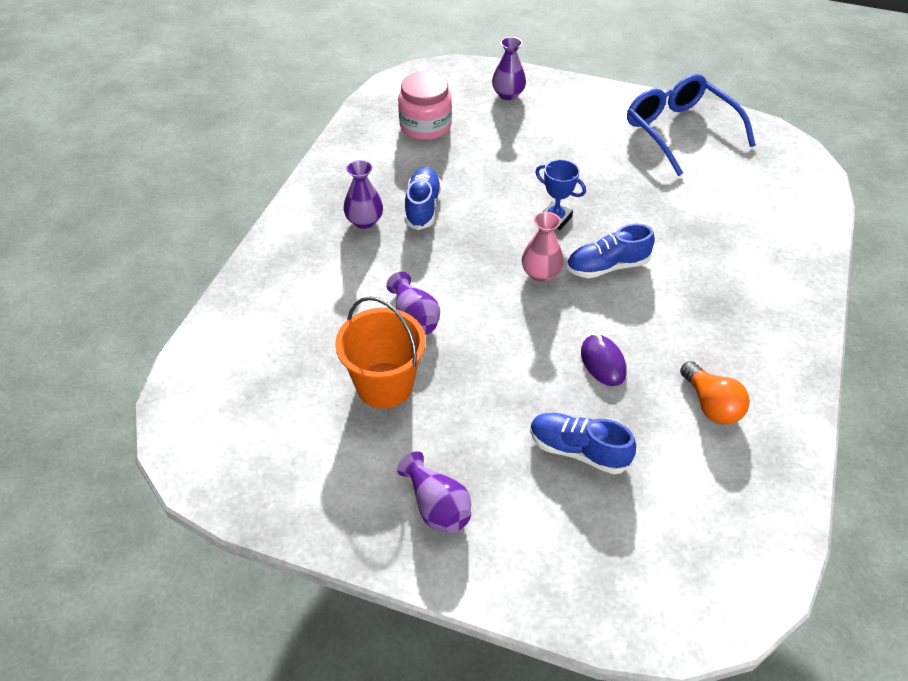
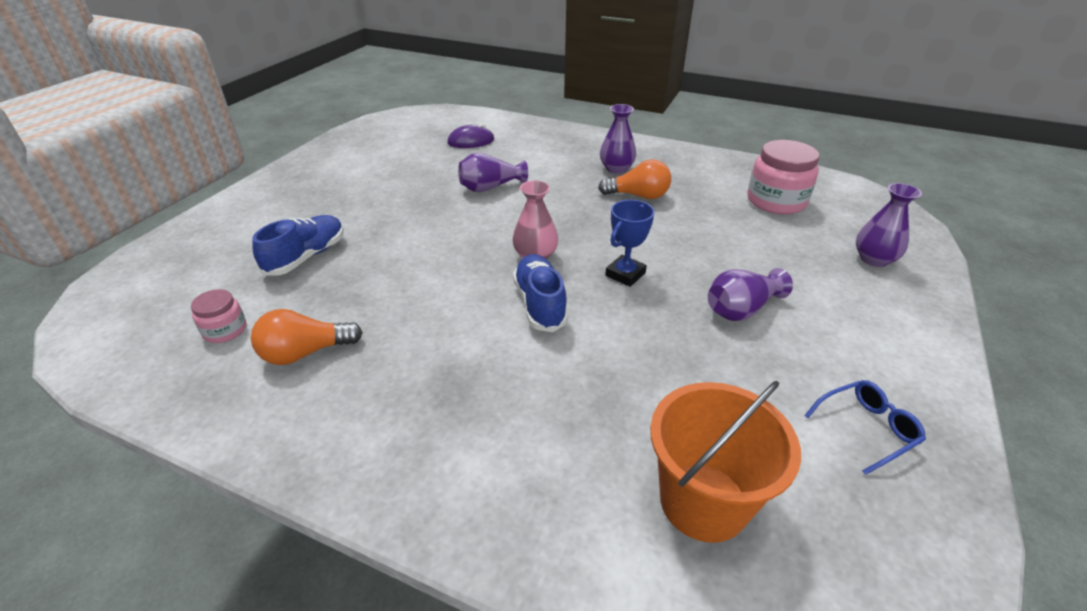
camera: 95 degrees right, 10 degrees down
orange bucket [335,296,426,408] -> orange bucket moved to [650,381,801,543]
purple vase [397,451,471,533] -> purple vase moved to [708,268,793,321]
blue shoe [405,167,442,230] -> orange light bulb [598,159,671,199]
purple mouse [581,334,627,386] -> purple mouse moved to [448,123,494,148]
blue glasses [627,74,756,176] -> blue glasses [804,380,926,475], size x0.45
none -> pink jar [191,289,246,343]

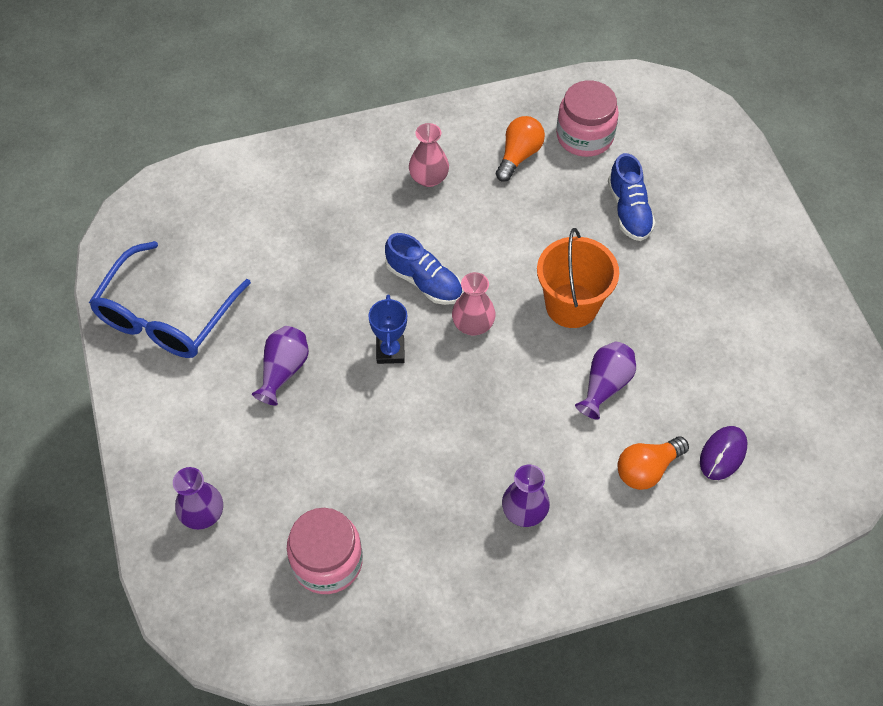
camera: 140 degrees right, 20 degrees up
pink jar [191,289,246,343] -> pink jar [556,80,619,157], size x1.88
orange light bulb [598,159,671,199] -> orange light bulb moved to [617,436,689,490]
orange bucket [650,381,801,543] -> orange bucket moved to [537,228,619,328]
blue glasses [804,380,926,475] -> blue glasses [89,241,251,358], size x2.21
none -> pink vase [409,123,449,187]

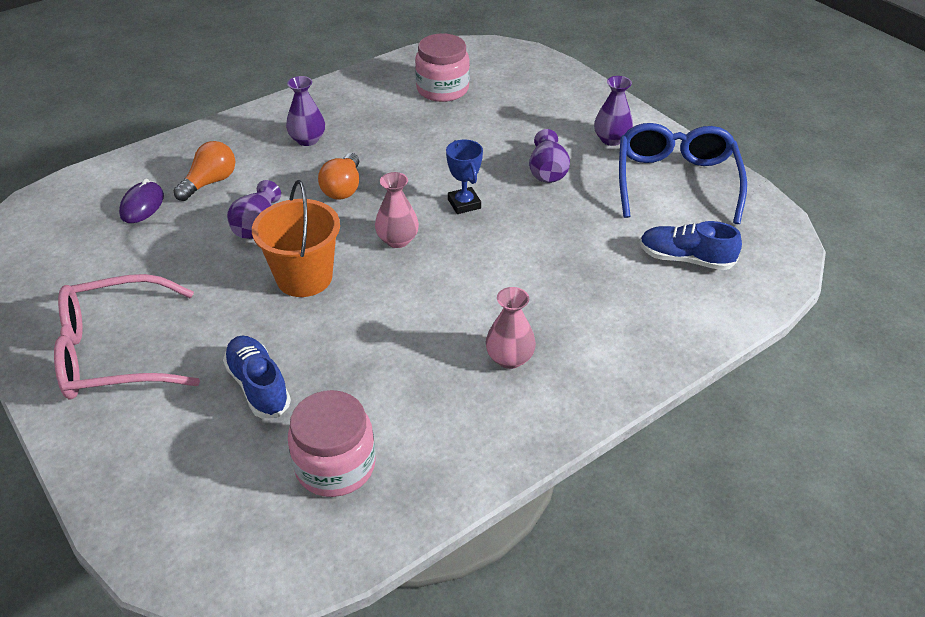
camera: 160 degrees right, 15 degrees down
purple vase [173,467,223,530] -> purple vase moved to [594,76,633,146]
blue shoe [385,233,462,305] -> blue shoe moved to [640,221,742,270]
orange light bulb [496,116,545,182] -> orange light bulb moved to [318,153,359,200]
none -> pink glasses [54,274,200,400]

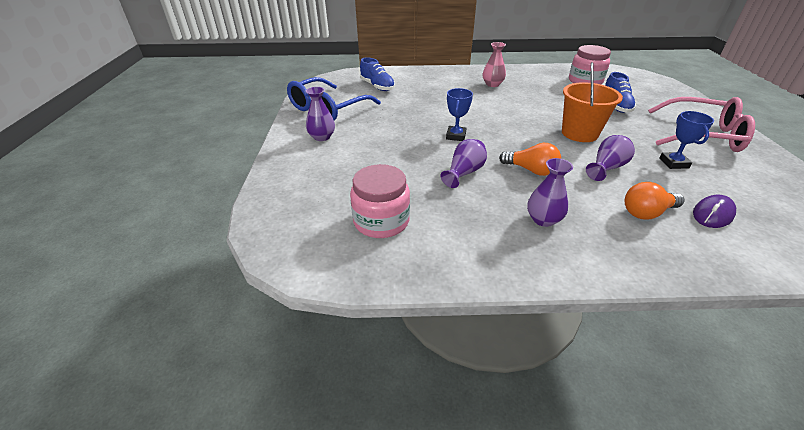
camera: 145 degrees left, 5 degrees down
orange light bulb [318,153,359,200] -> orange light bulb turned 75 degrees clockwise [499,143,561,176]
pink vase [375,172,419,248] -> none
purple vase [529,129,570,183] -> purple vase moved to [440,139,487,188]
none -> blue trophy [659,111,714,169]

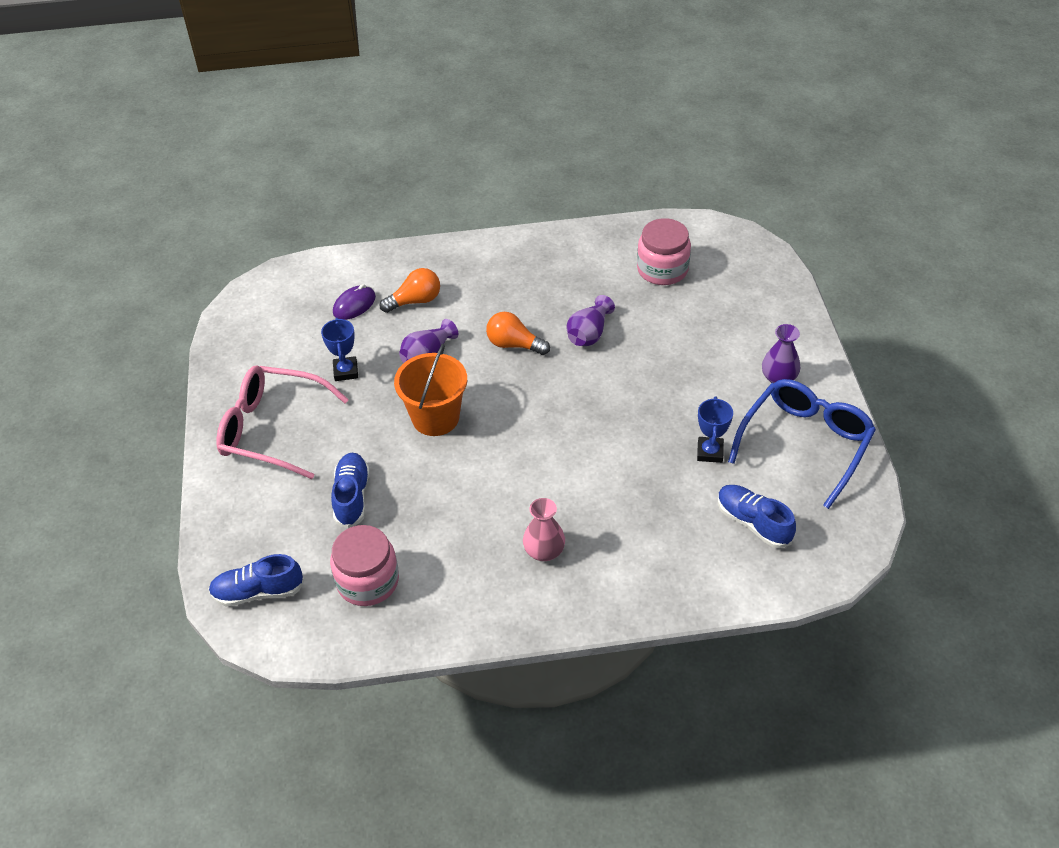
camera: 175 degrees right, 10 degrees up
blue trophy [446,88,473,141] -> blue trophy moved to [697,397,733,463]
purple vase [527,158,573,227] -> none
none -> blue shoe [209,554,305,606]

